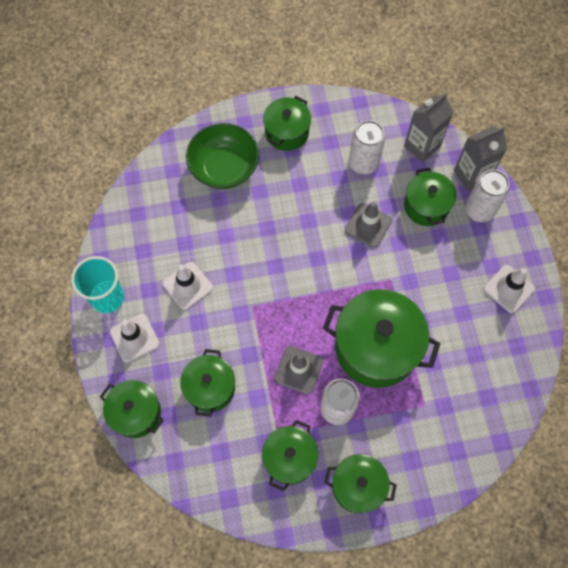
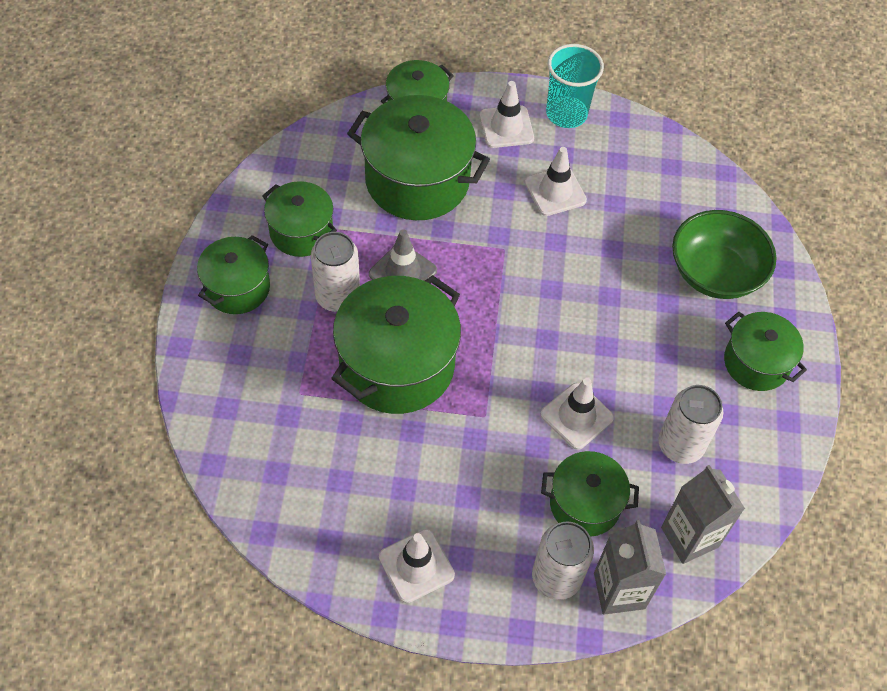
camera: 105 degrees right, 10 degrees down
green pot [180,349,235,417] -> green pot [347,95,490,220], size x1.70
grey traffic cone [345,201,392,248] -> white traffic cone [540,378,614,450]

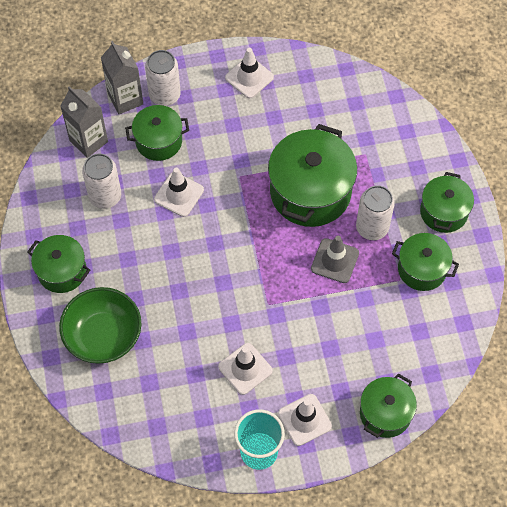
camera: 165 degrees right, 5 degrees up
green pot [347,95,490,220] -> none

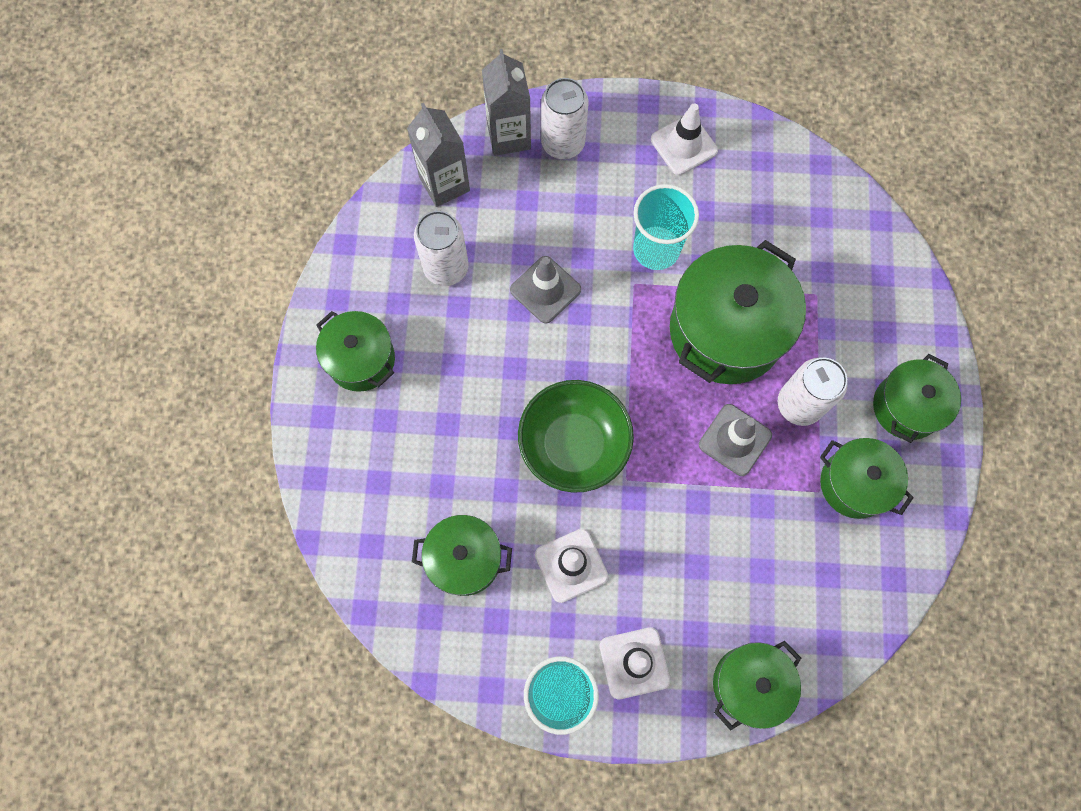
camera: 15 degrees right, 10 degrees up
green bowl [59,287,142,364] -> green bowl moved to [518,380,634,493]
green pot [125,105,189,161] -> green pot moved to [412,515,512,596]
white traffic cone [154,168,204,217] -> grey traffic cone [510,256,581,323]
none -> turquoise cup [633,184,699,270]

